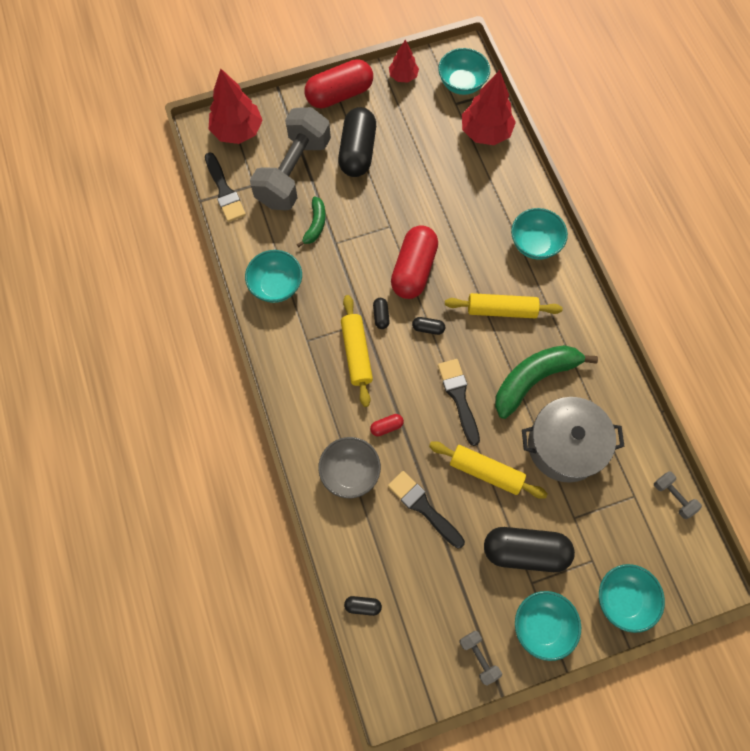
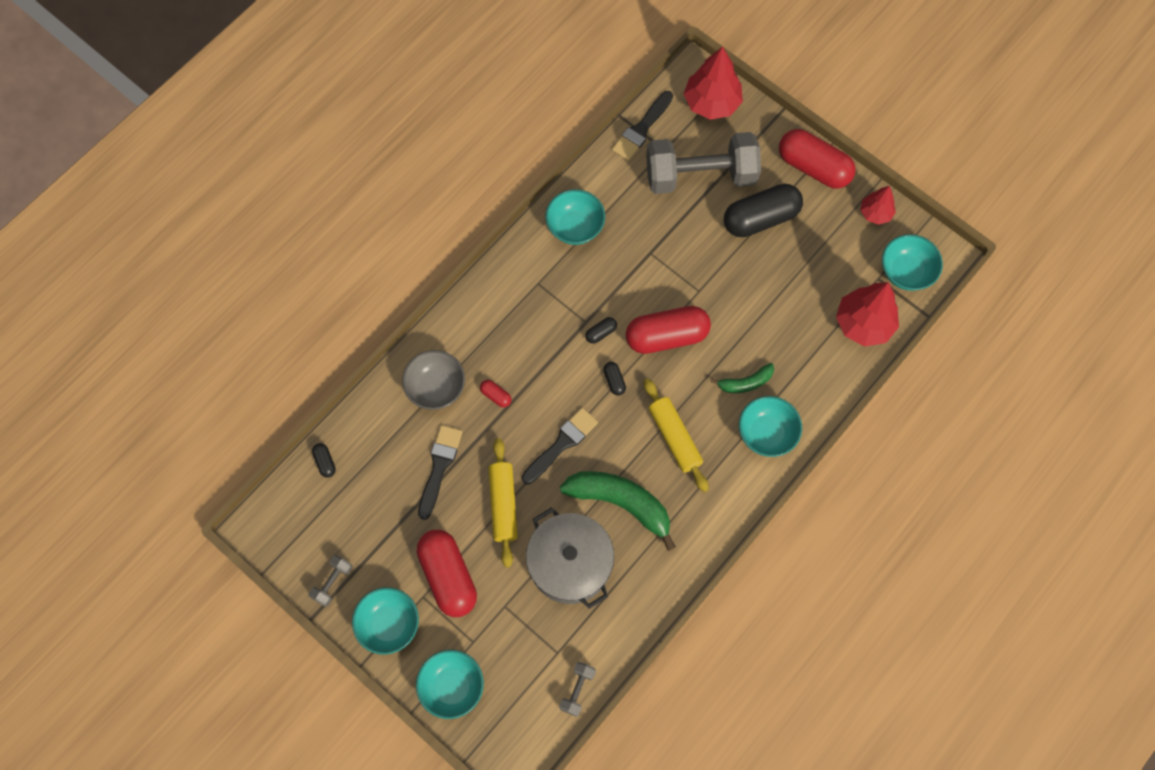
camera: 60 degrees right, 0 degrees up
green banana [297,197,326,247] -> green banana moved to [710,363,774,393]
yellow rolling pin [341,295,373,407] -> none
black capsule [484,527,575,572] -> red capsule [417,530,477,617]

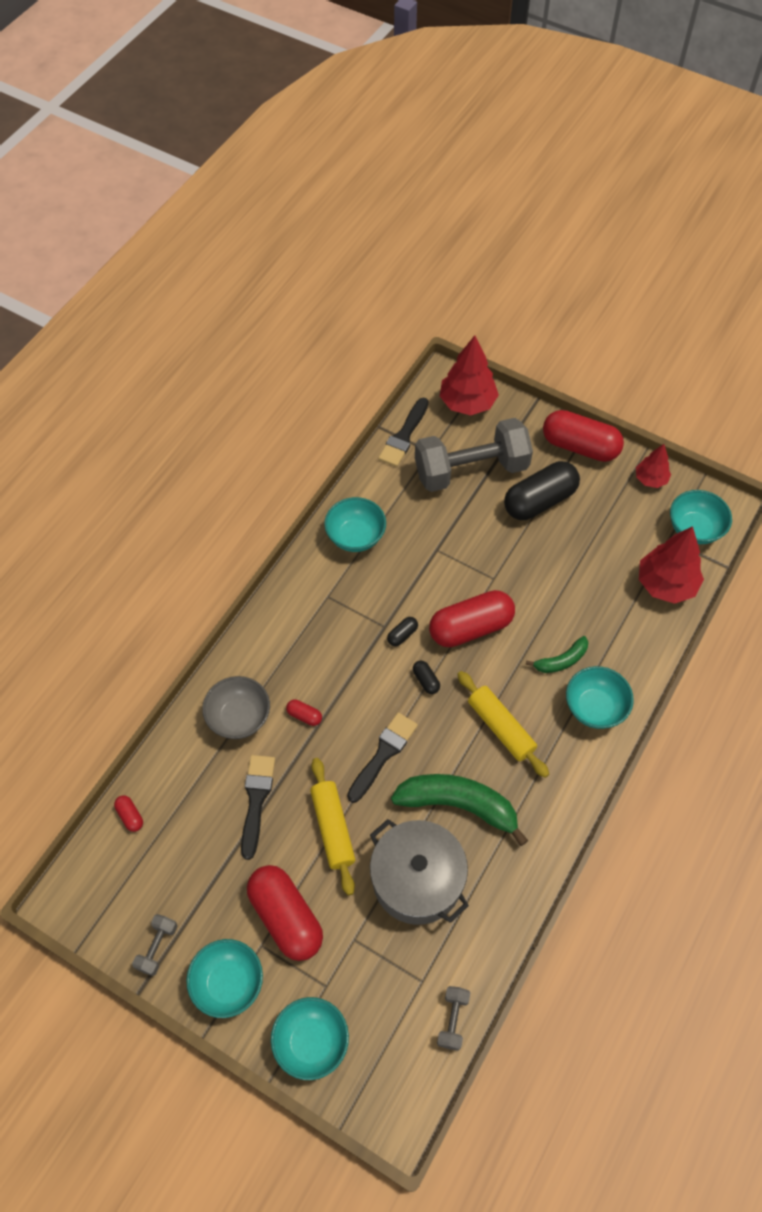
camera: 10 degrees left, 10 degrees down
black capsule [312,443,336,478] -> red capsule [114,795,143,832]

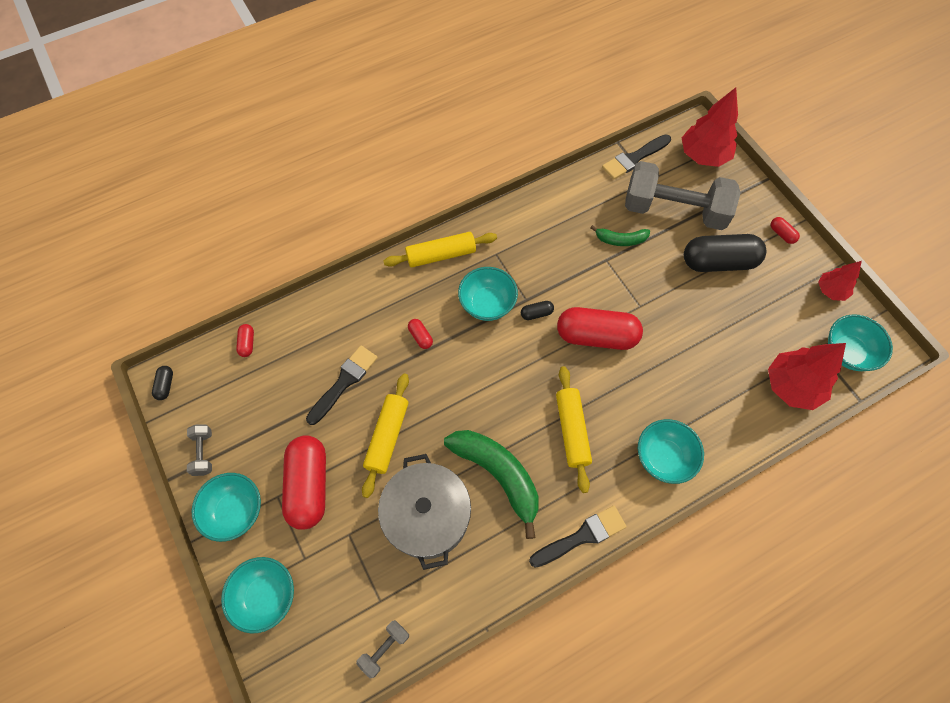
camera: 30 degrees right, 5 degrees up
grey dumbbell [132,914,178,976] -> grey dumbbell turned 60 degrees counterclockwise [187,424,212,476]
grey bowl [202,676,270,739] -> none
turquoise bowl [324,497,386,552] -> turquoise bowl moved to [458,267,518,321]
black brush [347,713,418,803] -> black brush moved to [529,506,627,568]
black capsule [413,660,440,694] -> black capsule moved to [152,366,173,400]
green banana [526,636,589,673] -> green banana moved to [590,225,650,246]
red capsule [543,410,624,462] -> red capsule [771,217,800,244], size x0.42
none -> yellow rolling pin [383,232,497,267]

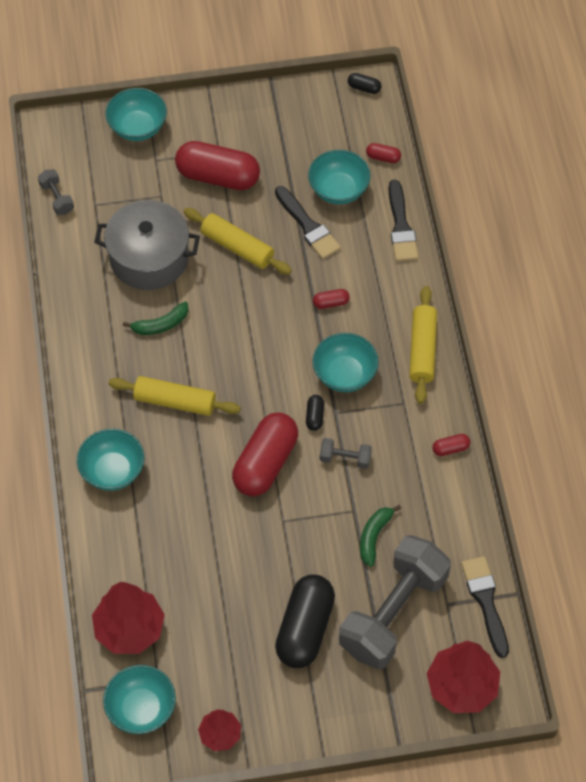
camera: 110 degrees right, 5 degrees down
grey dumbbell [187,424,212,476] -> grey dumbbell moved to [320,438,372,469]
turquoise bowl [192,473,261,542] -> turquoise bowl moved to [308,150,371,205]
green banana [444,430,539,539] -> green banana [123,302,189,335], size x0.53
black brush [529,506,627,568] -> black brush moved to [389,180,418,262]
red capsule [771,217,800,244] -> red capsule moved to [432,434,470,456]

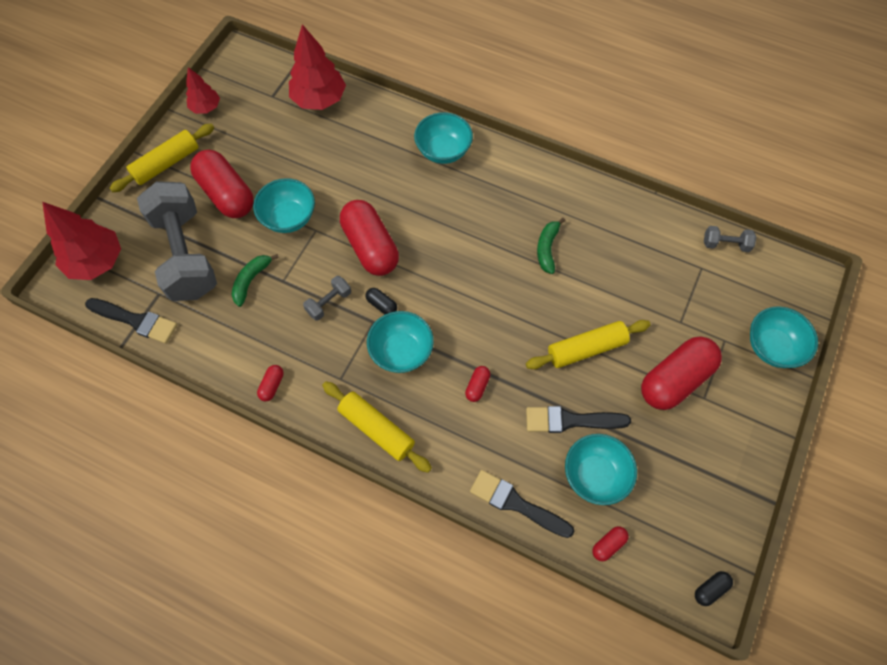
camera: 125 degrees right, 5 degrees up
grey pot [94,200,200,290] -> none
turquoise bowl [103,665,176,734] -> turquoise bowl moved to [253,178,315,233]
yellow rolling pin [109,376,241,416] -> yellow rolling pin moved to [110,124,214,192]
black capsule [275,575,335,668] -> red capsule [190,150,254,218]
green banana [360,505,401,567] -> green banana turned 120 degrees counterclockwise [231,254,279,307]

